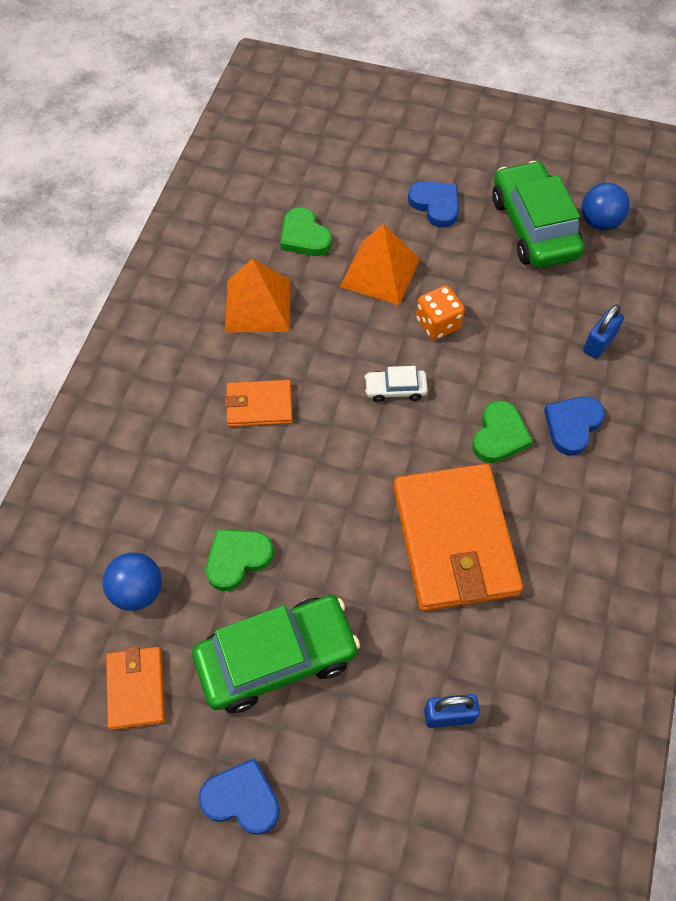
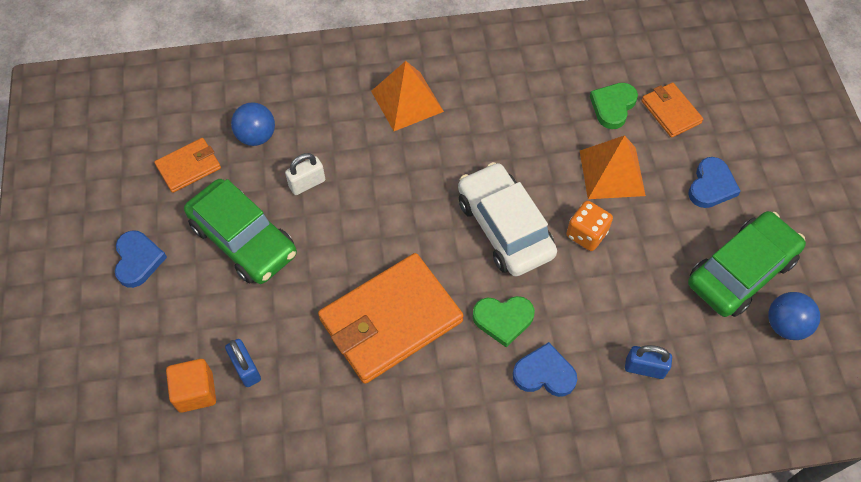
camera: 65 degrees right, 0 degrees up
green heart [206,529,274,591] -> white padlock [285,153,325,195]
orange pyramid [225,258,291,332] -> orange pyramid moved to [371,61,444,131]
orange wallet [225,380,293,427] -> orange wallet moved to [641,83,703,138]
white car [364,366,428,402] -> white car [458,162,557,277], size x2.20
none -> orange cube [166,359,216,413]

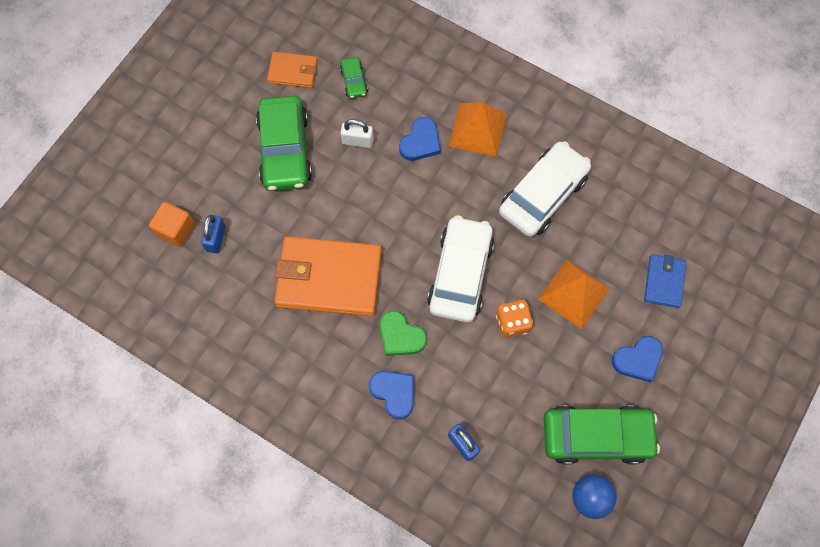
camera: 40 degrees right, 10 degrees up
blue heart [115,230,167,288] -> blue heart moved to [399,117,441,161]
blue ball [231,102,275,146] -> green car [340,57,368,99]
green heart [590,83,638,129] -> none
orange wallet [641,83,703,138] -> blue wallet [644,254,686,308]
none -> white car [499,141,591,237]

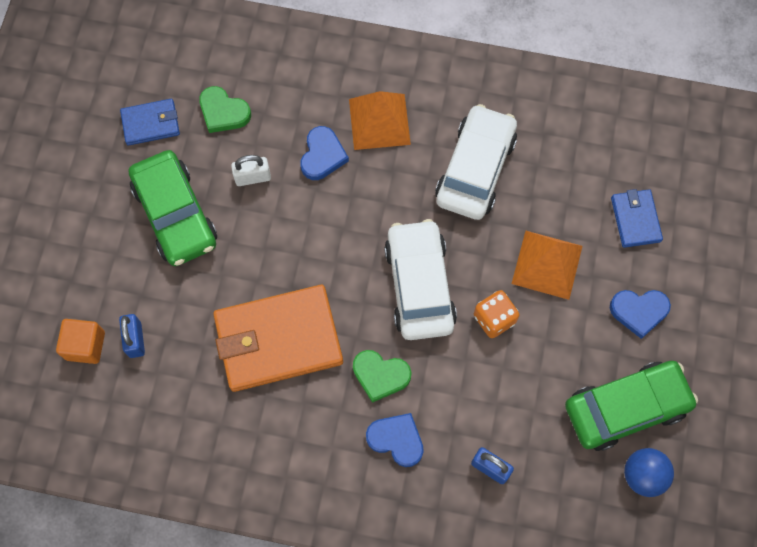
camera: 20 degrees left, 0 degrees up
orange wallet [267,52,318,88] -> blue wallet [120,99,180,146]
green car [340,57,368,99] -> green heart [199,86,251,133]
blue heart [612,336,663,382] -> blue heart turned 45 degrees clockwise [610,290,671,339]

